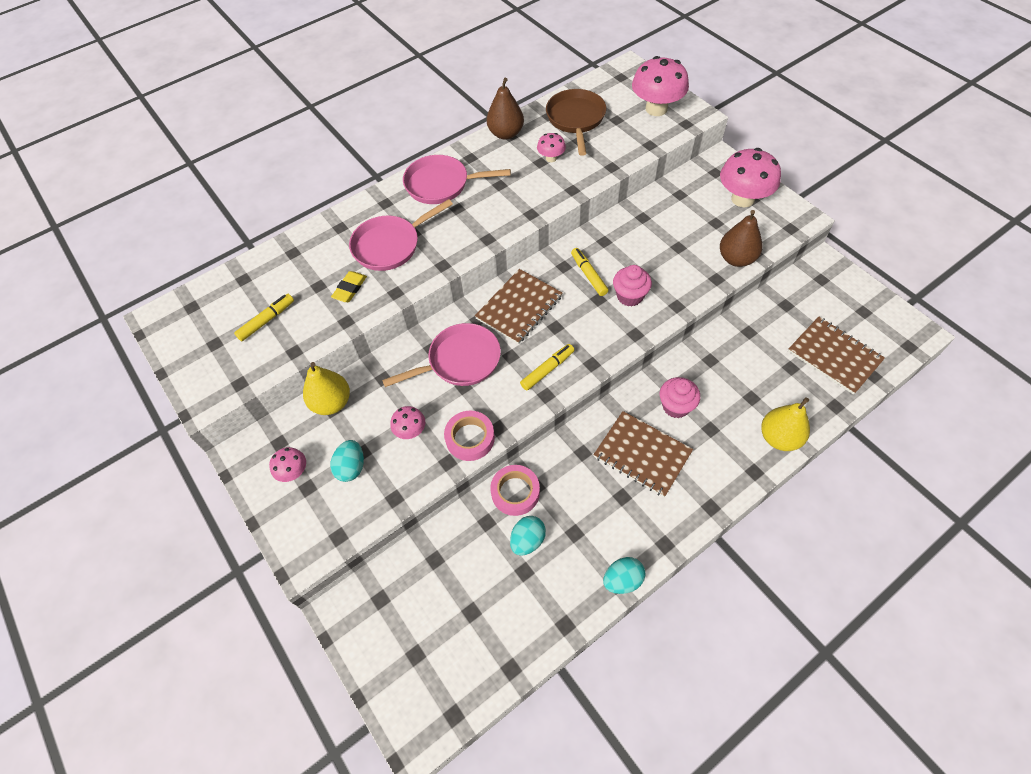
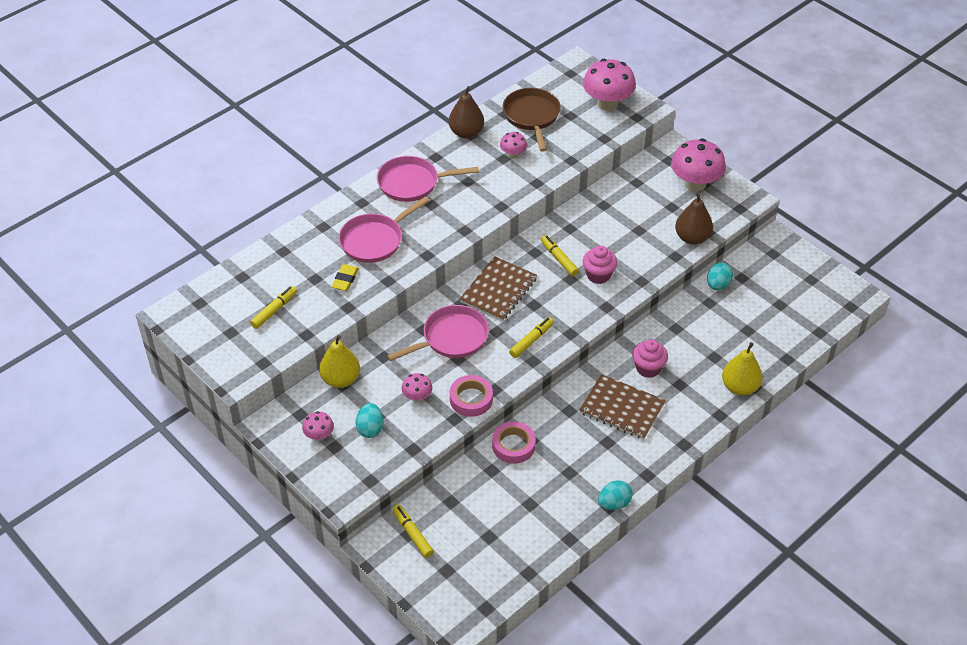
camera: 10 degrees left, 10 degrees down
turquoise egg [510,516,546,556] -> turquoise egg moved to [707,263,733,290]
brown notebook [788,317,885,394] -> none
none -> yellow marker [393,505,434,558]

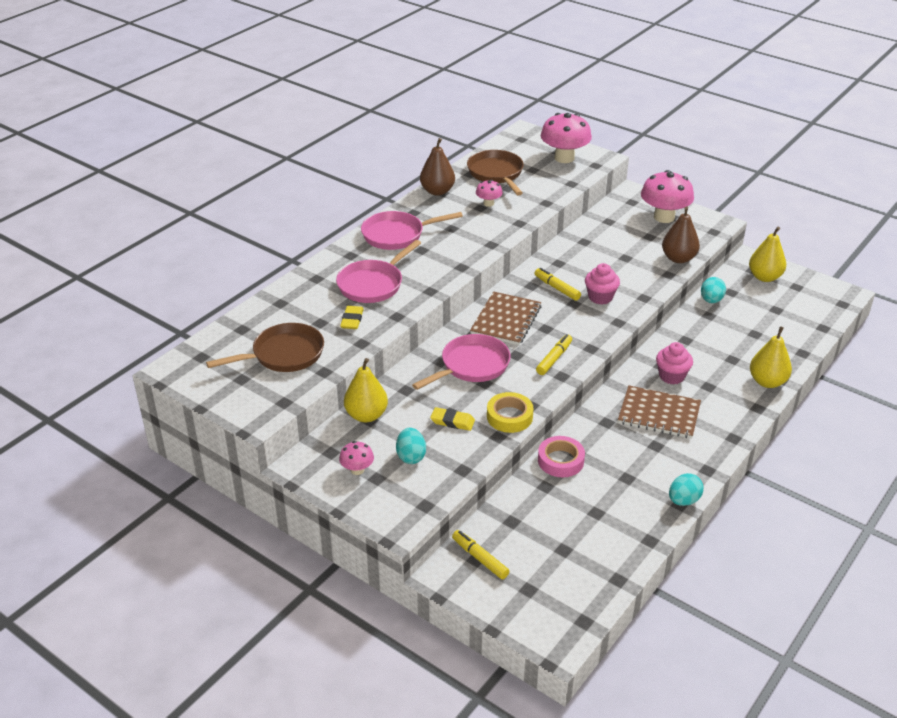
camera: 10 degrees left, 10 degrees down
yellow marker [250,286,297,329] -> brown pan [206,323,324,372]
pink mushroom [402,373,432,402] -> yellow eraser [430,407,475,431]
pink tape [450,375,493,417] -> yellow tape [487,392,534,433]
none -> yellow pear [749,227,786,282]

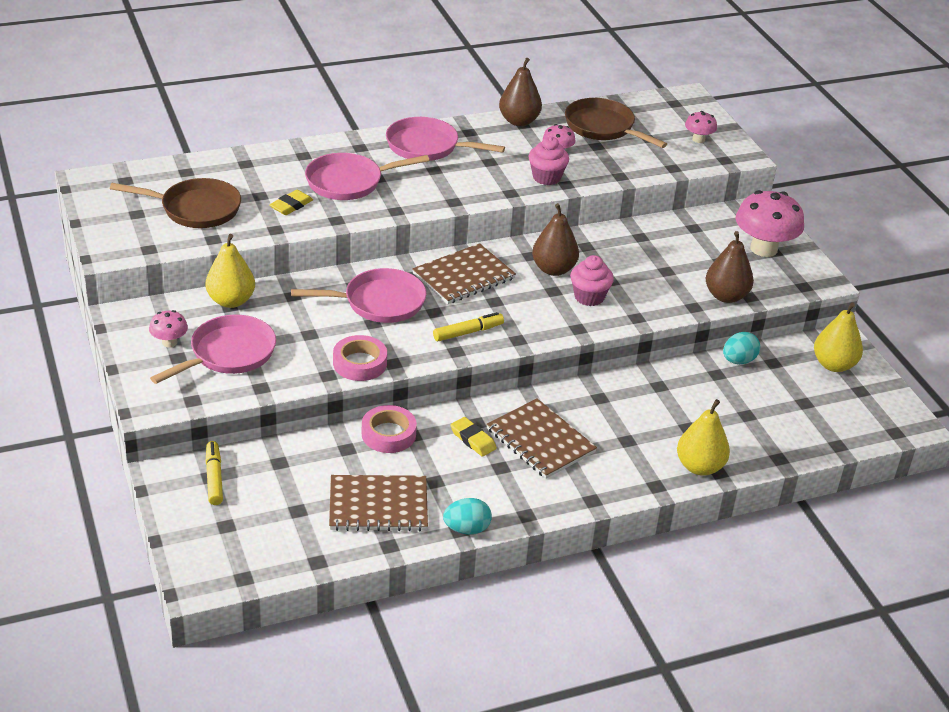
camera: 30 degrees right, 0 degrees up
turquoise egg [396,428,426,464] -> pink pan [150,315,276,384]
yellow eraser [430,407,475,431] -> yellow eraser moved to [450,417,497,457]
brown pan [467,150,524,195] -> brown pan turned 60 degrees counterclockwise [565,98,667,148]
yellow tape [487,392,534,433] -> pink tape [333,335,387,381]
yellow marker [535,268,581,301] -> brown pear [532,203,579,276]
pink mushroom [540,113,592,163] -> pink mushroom [685,111,717,143], size x0.50
pink cupcake [656,342,693,385] -> pink cupcake moved to [529,136,569,185]
none -> brown notebook [329,475,428,531]

